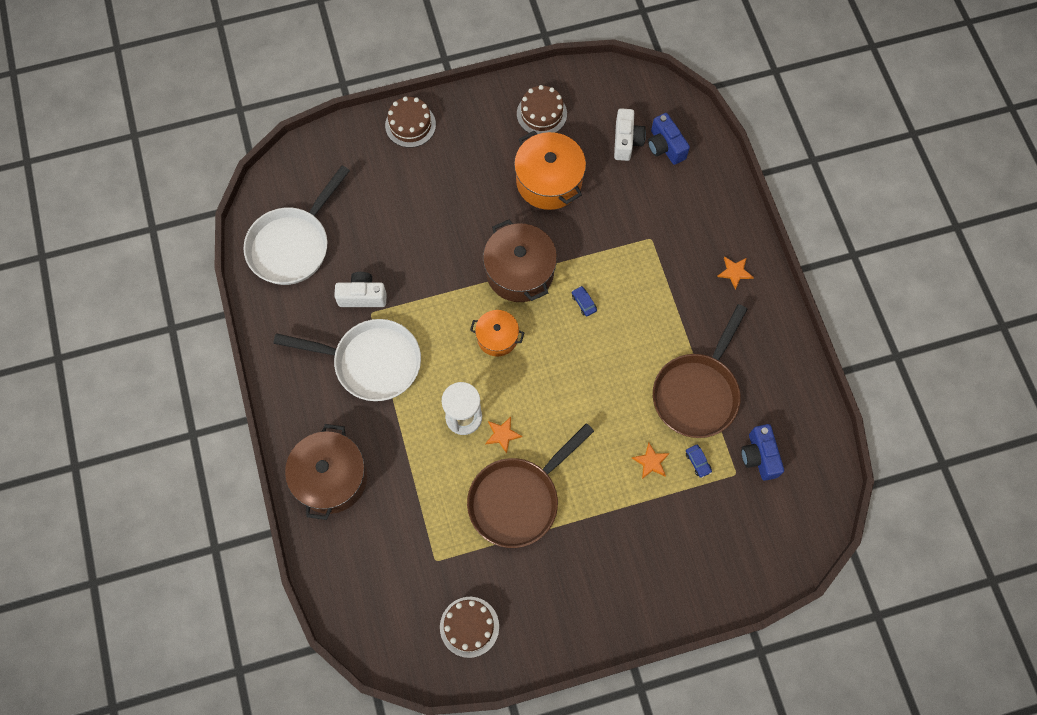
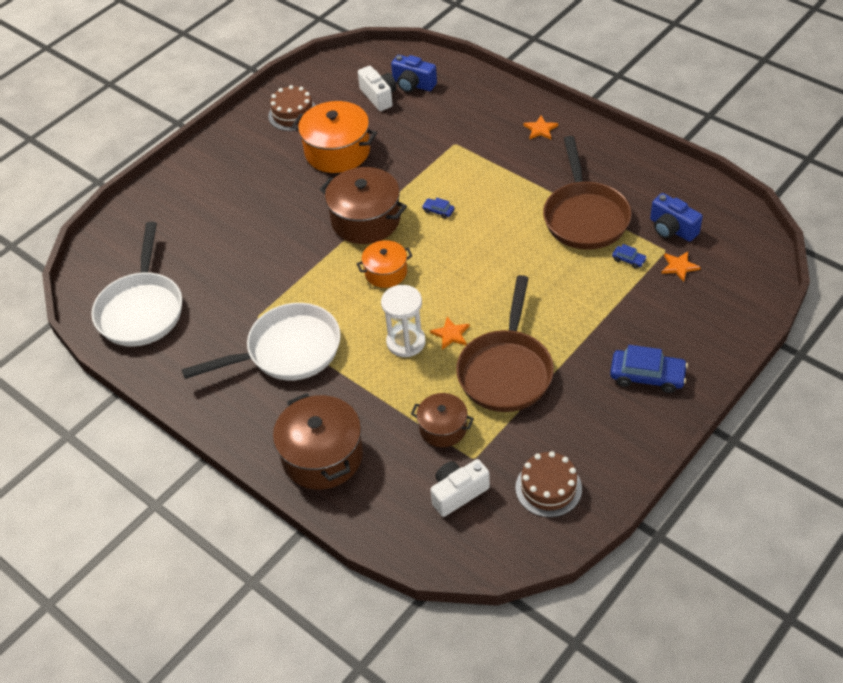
camera: 30 degrees left, 20 degrees down
white camera [334,272,387,307] -> white camera moved to [431,459,490,517]
brown cake [385,96,436,148] -> none
orange star [632,442,670,479] -> orange star moved to [661,251,701,282]
none -> brown pot [411,393,474,447]
none -> blue car [610,345,688,393]

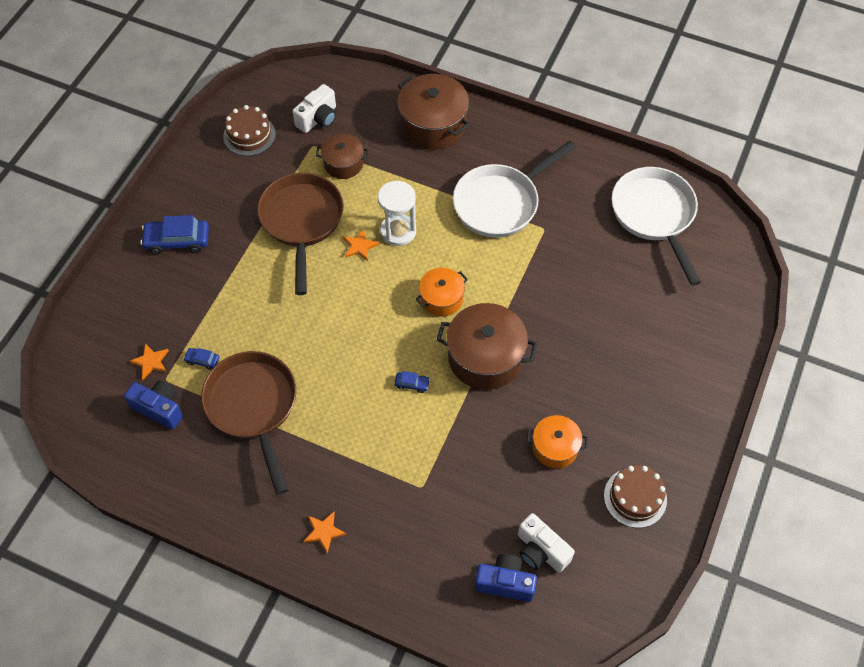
camera: 160 degrees right, 10 degrees up
orange pot [292,101,377,173] -> orange pot [527,415,588,468], size x0.59

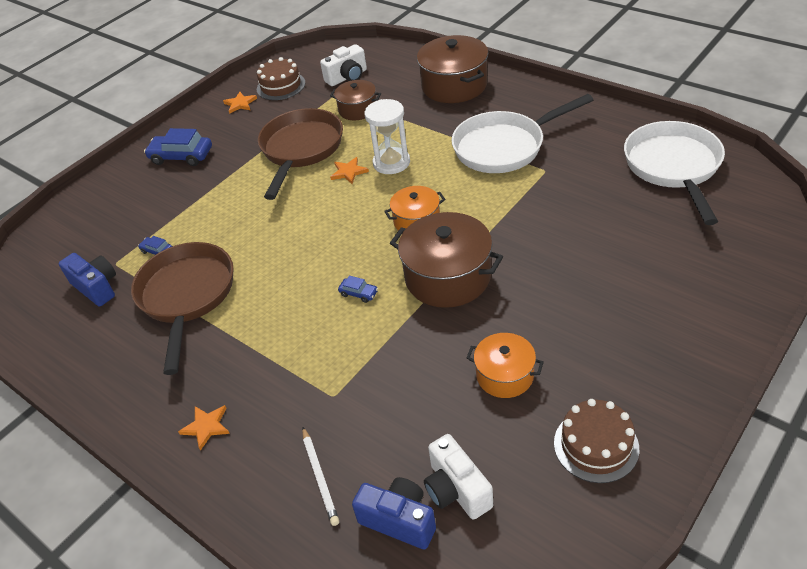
camera: 20 degrees right, 15 degrees down
orange star [129,343,169,379] -> orange star moved to [223,92,257,114]
none -> white pencil [302,427,339,526]

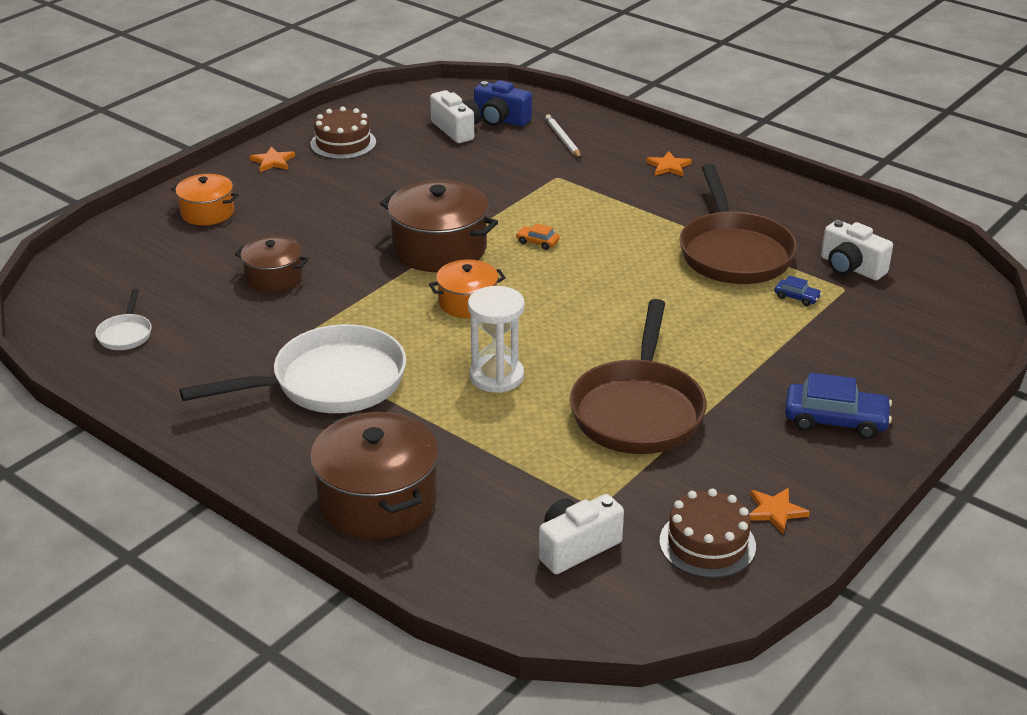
camera: 175 degrees right, 10 degrees down
blue camera [59,253,116,307] -> white camera [821,220,893,280]
brown pot [330,80,381,120] -> brown pot moved to [235,236,309,293]
orange star [330,157,369,184] -> orange star moved to [250,146,295,172]
blue car [338,275,378,303] -> orange car [516,223,560,250]
orange pot [467,333,544,398] -> orange pot moved to [171,174,239,226]
white pan [624,121,725,225] -> white pan [95,289,152,350], size x0.44

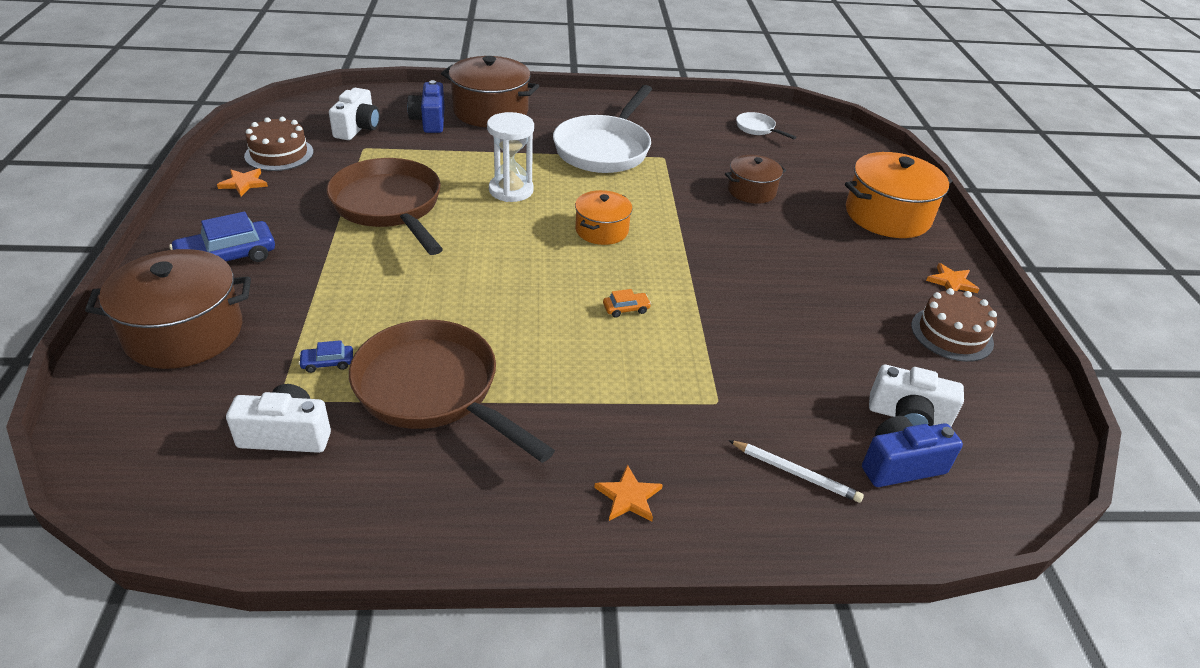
camera: 135 degrees right, 5 degrees up
orange pot [171,174,239,226] -> orange pot [845,152,952,238], size x1.70
brown pot [380,180,498,272] -> brown pot moved to [85,249,251,369]
none -> blue camera [407,80,445,133]

